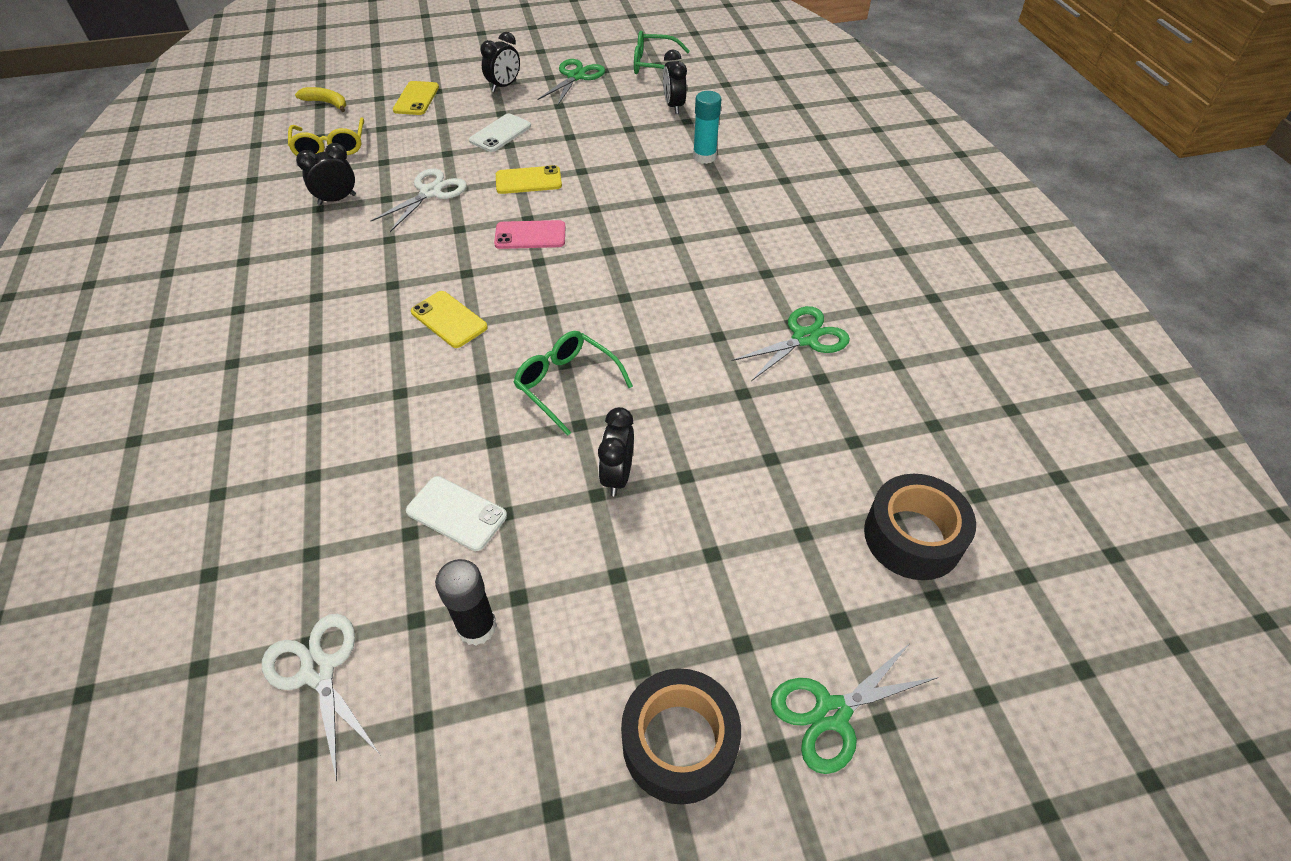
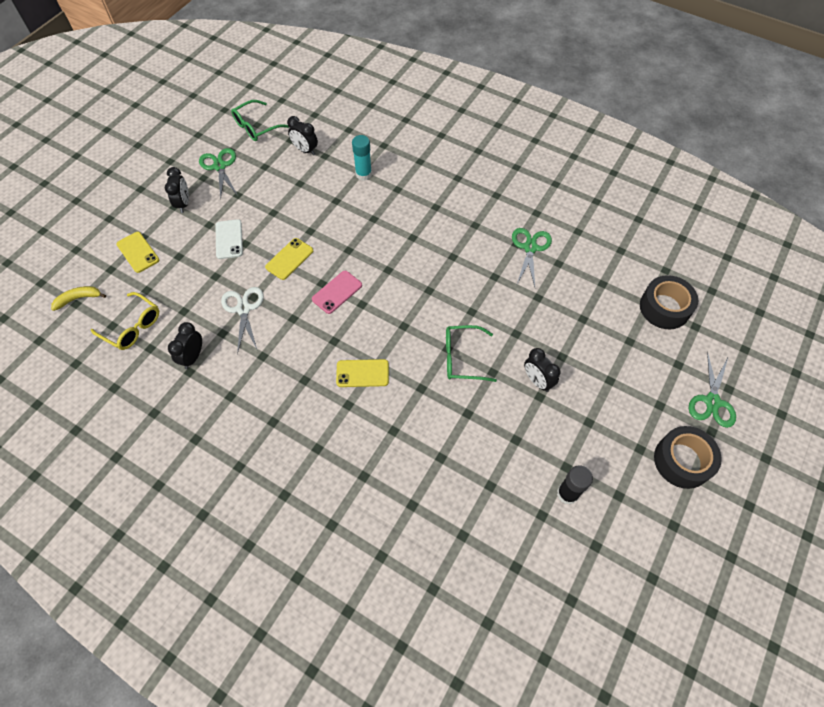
camera: 45 degrees left, 10 degrees up
white scissors [262,614,380,781] -> none
white phone [406,476,507,551] -> none

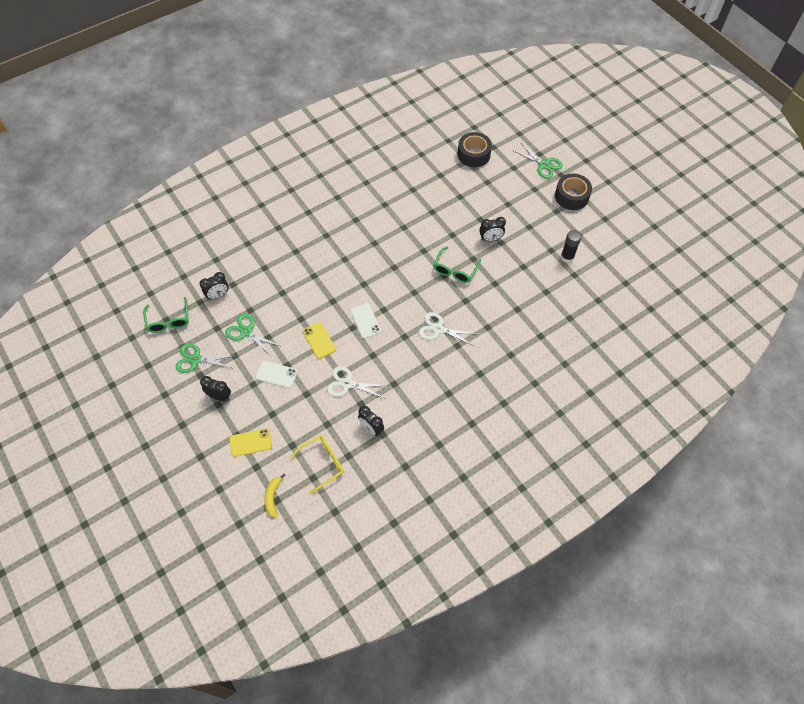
camera: 65 degrees left, 0 degrees up
pink phone [312,271,362,314] -> white phone [350,303,381,339]
yellow phone [336,359,389,387] -> white scissors [418,312,476,346]
turquoise glue stick [352,135,372,181] -> none
green scissors [512,228,552,287] -> green scissors moved to [225,314,280,357]

